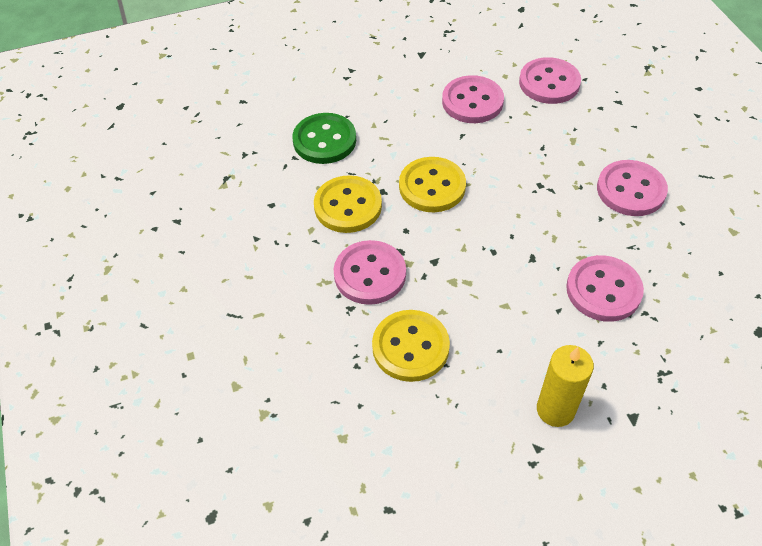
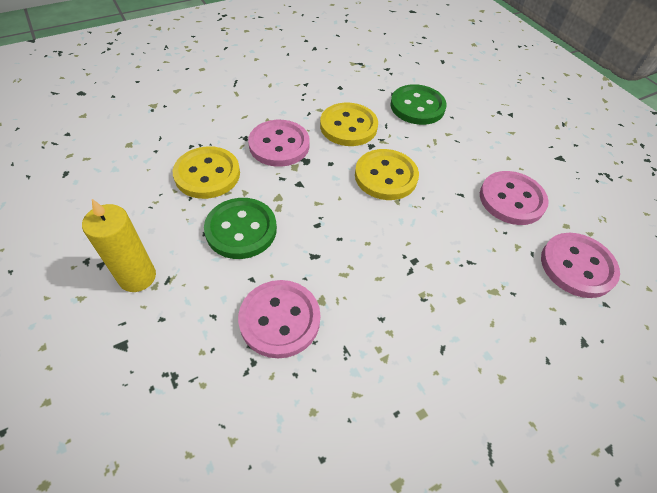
camera: 75 degrees right, 0 degrees up
pink button [597,160,668,216] -> none
none -> green button [204,198,277,259]

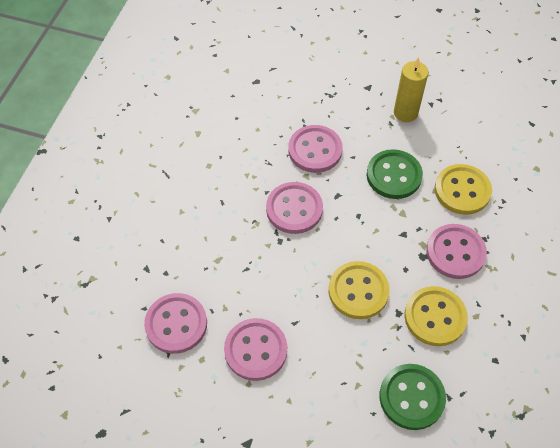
camera: 140 degrees right, 5 degrees up
none -> pink button [266,182,323,234]

